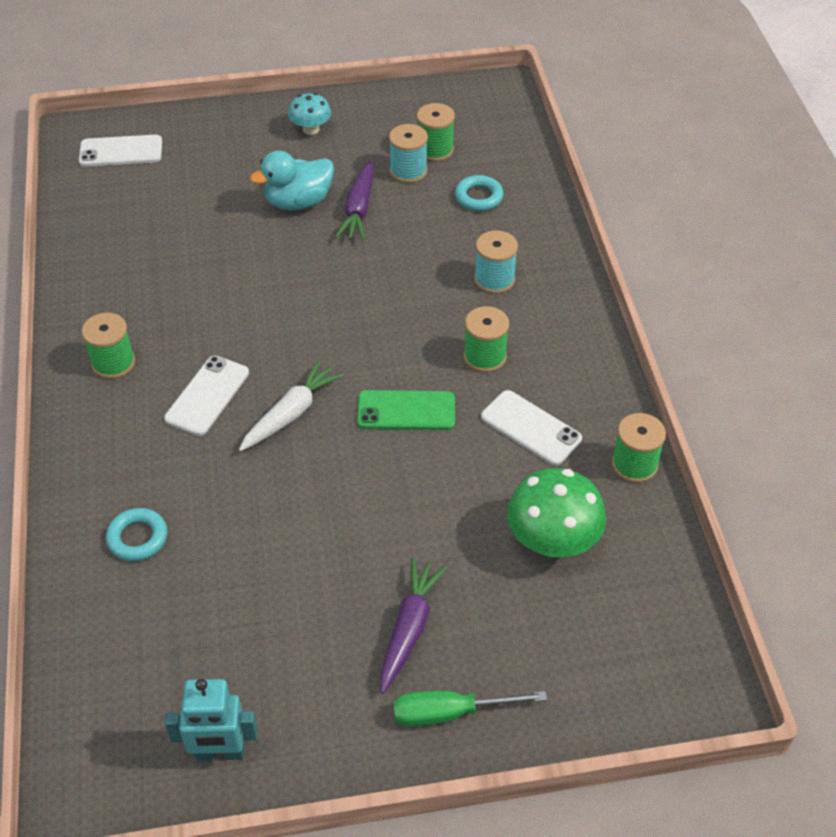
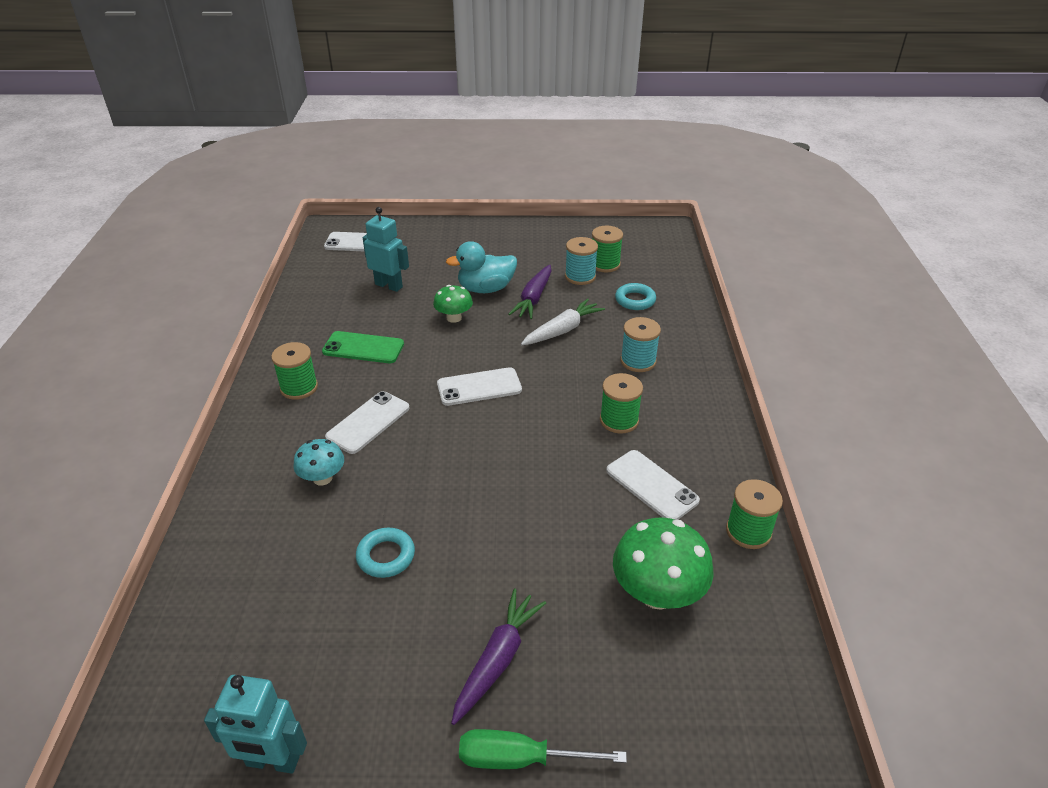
camera: 10 degrees right, 10 degrees down
turquoise ring [106,508,167,561] -> turquoise ring moved to [356,528,415,578]
white carrot [239,360,343,451] -> white carrot moved to [521,299,605,345]
turquoise mushroom [288,93,331,135] -> turquoise mushroom moved to [293,439,344,486]
green phone [357,390,455,430] -> green phone moved to [322,331,404,363]
none -> turquoise robot [363,207,409,292]
none -> green mushroom [433,285,473,323]
none -> white phone [437,367,522,406]

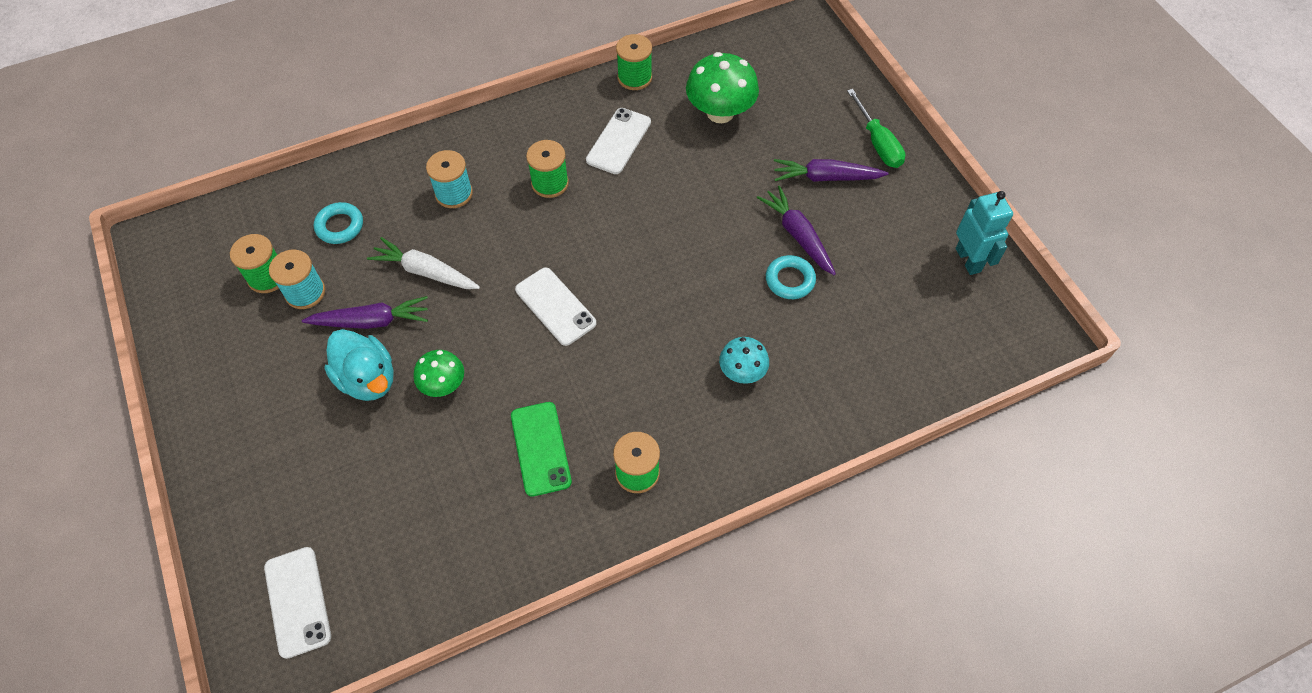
camera: 115 degrees left, 20 degrees up
white phone [325,391,410,454] -> none
turquoise robot [363,207,409,292] -> none
none -> purple carrot [757,186,836,276]

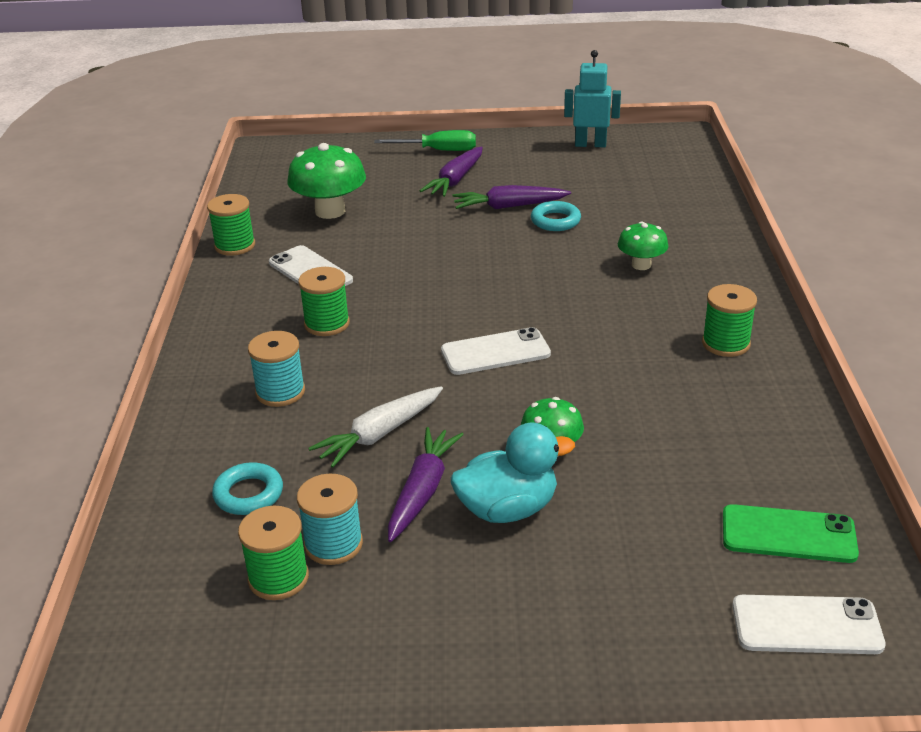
camera: 65 degrees left, 25 degrees down
green phone [511,402,572,497] -> green phone moved to [723,504,859,563]
turquoise mushroom [719,337,769,384] -> green mushroom [618,221,669,270]

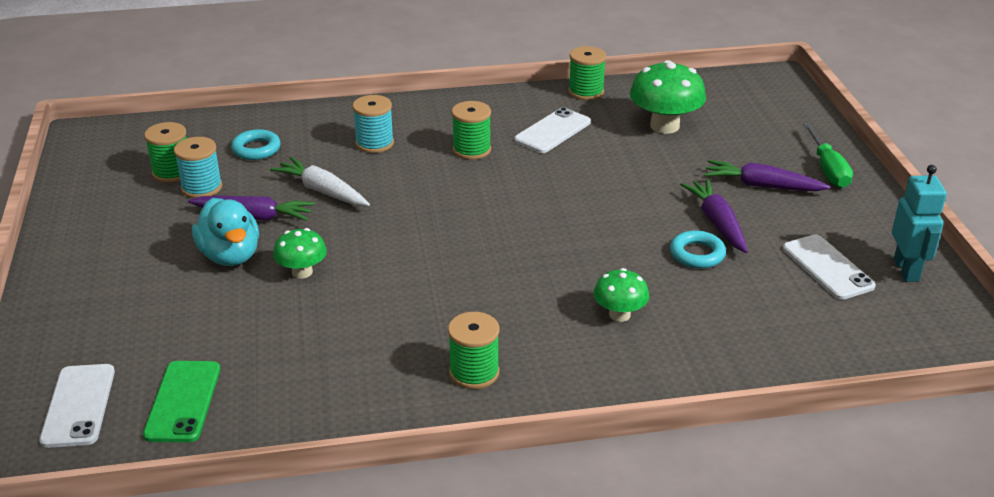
camera: 80 degrees right, 0 degrees up
white phone [441,327,551,375] -> white phone moved to [782,234,876,300]

